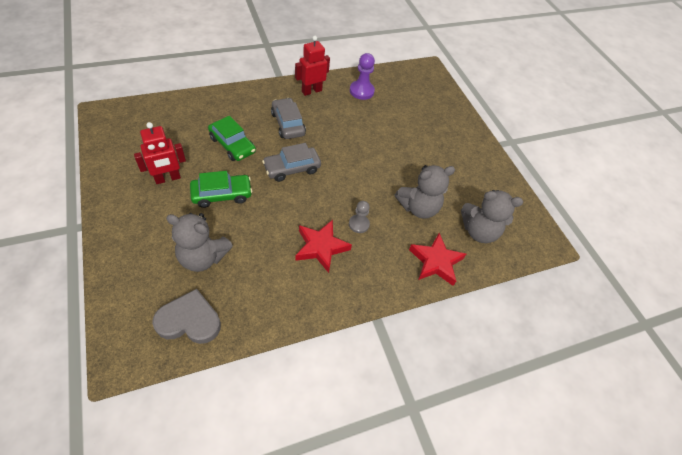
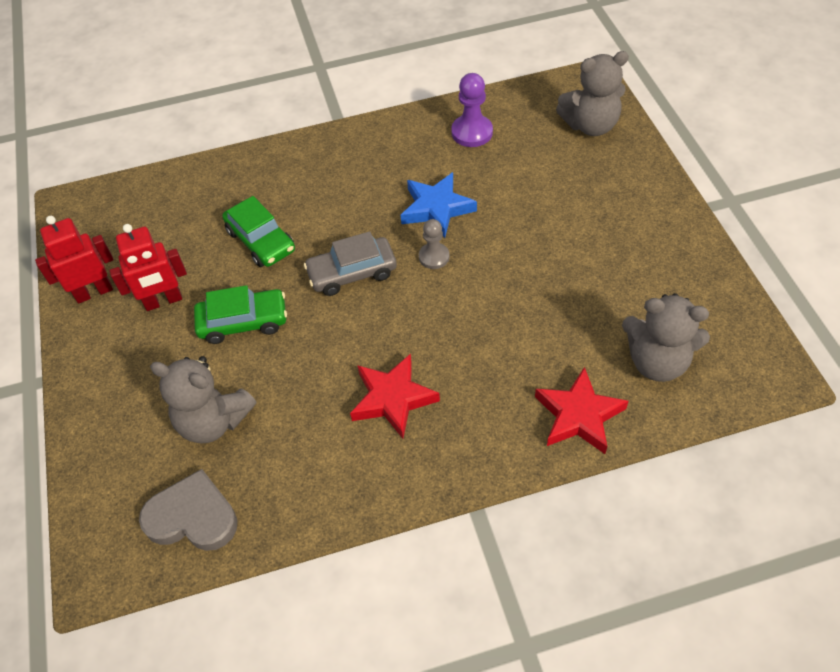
camera: 15 degrees right, 0 degrees up
grey car [271,98,306,139] -> none
red robot [295,36,330,96] -> red robot moved to [35,216,113,304]
grey pawn [349,201,370,233] -> grey pawn moved to [419,219,449,269]
grey teddy bear [395,165,455,219] -> grey teddy bear moved to [556,51,629,136]
none -> blue star [401,172,477,238]

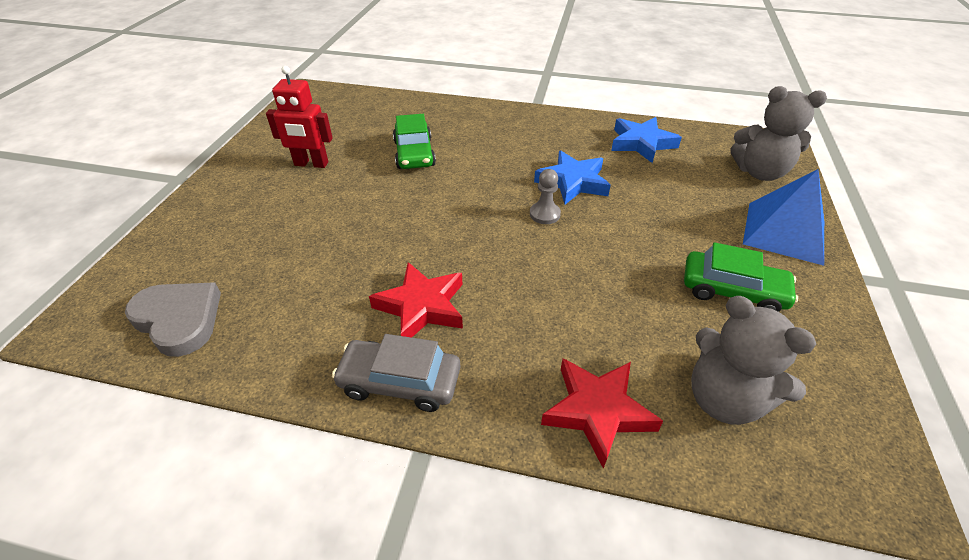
camera: 25 degrees right, 10 degrees down
red robot [35,216,113,304] -> none
grey teddy bear [150,356,256,444] -> none
green car [194,285,287,344] -> green car moved to [684,242,798,312]
grey car [304,231,397,296] -> grey car moved to [332,334,460,412]
purple pawn [451,73,493,147] -> blue star [611,117,682,163]
none -> blue pyramid [743,169,824,266]

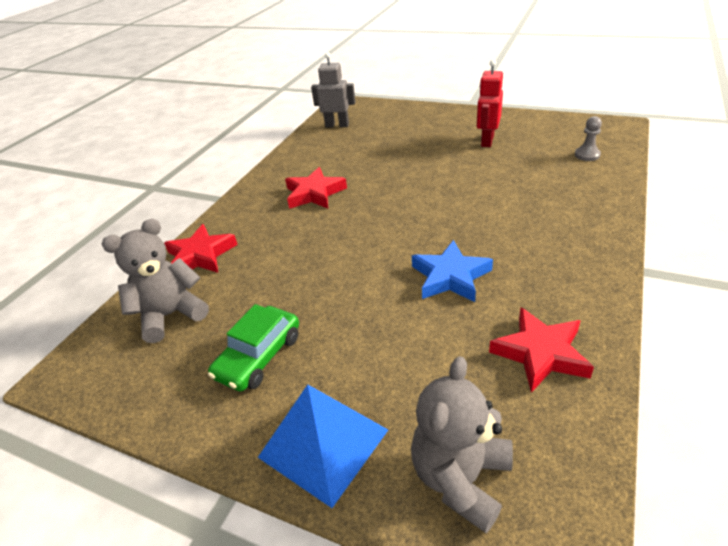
camera: 105 degrees right, 5 degrees down
grey heart [125,282,221,357] -> grey robot [311,52,355,128]
grey car [332,334,460,412] -> none
green car [393,114,436,169] -> none
grey pawn [530,169,561,224] -> grey pawn moved to [575,116,602,161]
blue star [611,117,682,163] -> red star [489,307,594,393]

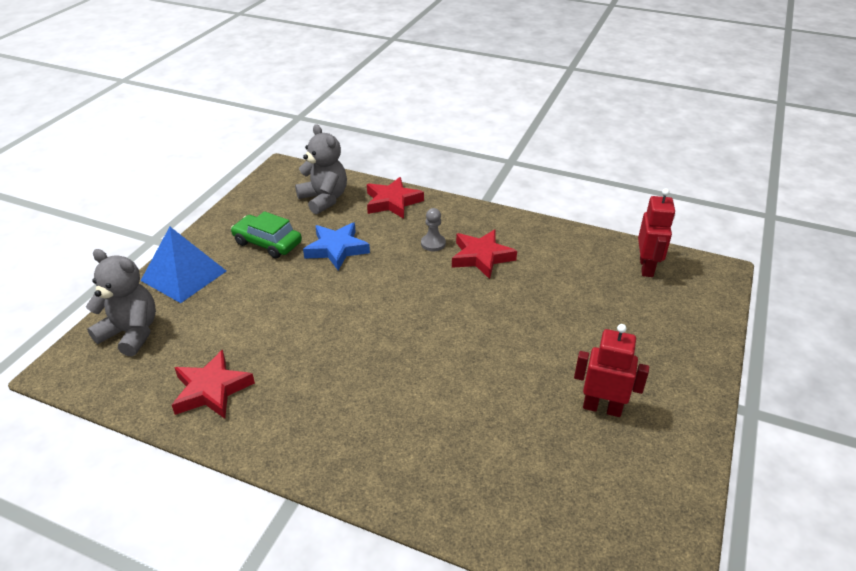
camera: 85 degrees right, 0 degrees up
grey robot [311,52,355,128] -> red robot [638,188,675,277]
blue star [412,240,493,302] -> blue star moved to [303,222,370,270]
grey pawn [575,116,602,161] -> grey pawn moved to [421,208,446,251]

